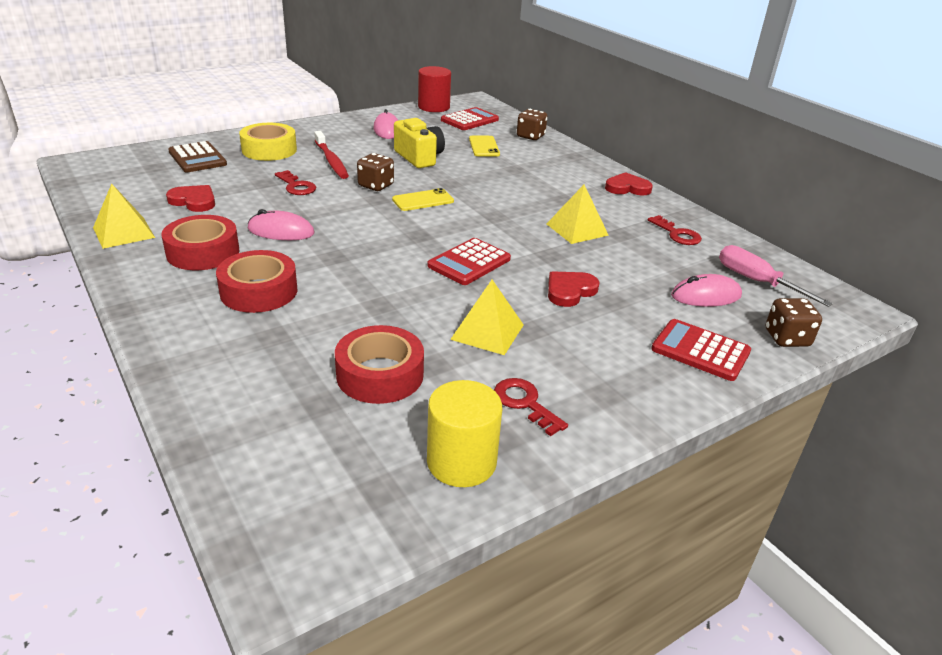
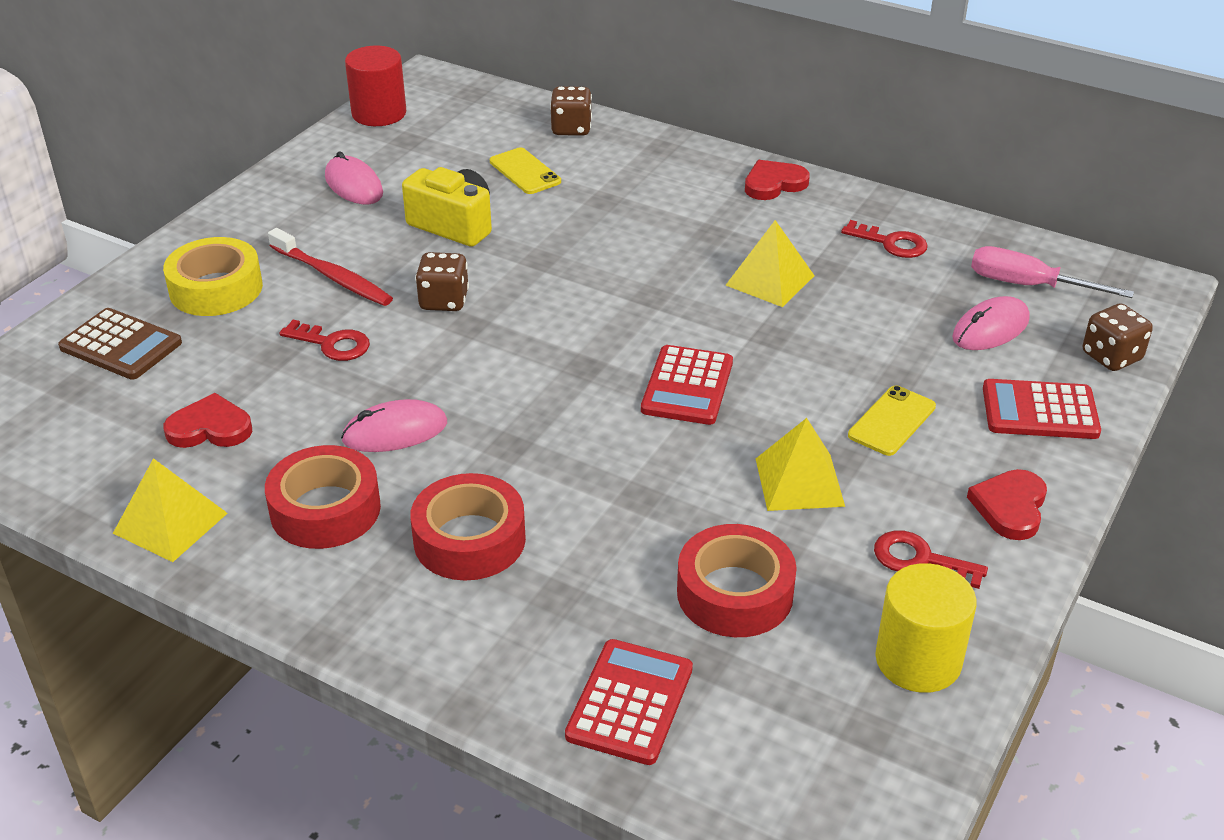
camera: 25 degrees left, 5 degrees up
yellow phone [392,188,454,211] -> yellow phone moved to [848,385,936,456]
red calculator [441,107,499,130] -> red calculator moved to [565,639,693,765]
red heart [548,271,599,307] -> red heart moved to [967,469,1047,540]

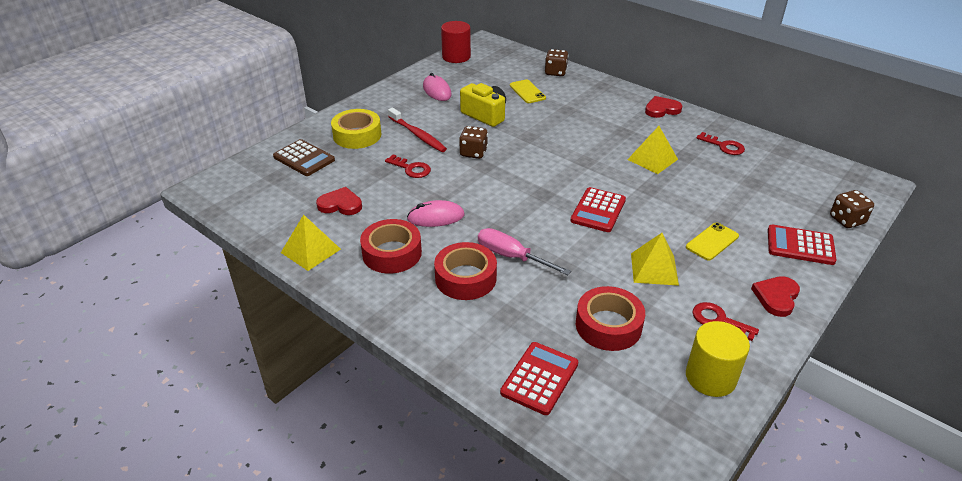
camera: 10 degrees right, 0 degrees up
pink mouse [952,296,1029,350] -> none
pink screwdriver [971,246,1134,298] -> pink screwdriver moved to [478,228,571,275]

